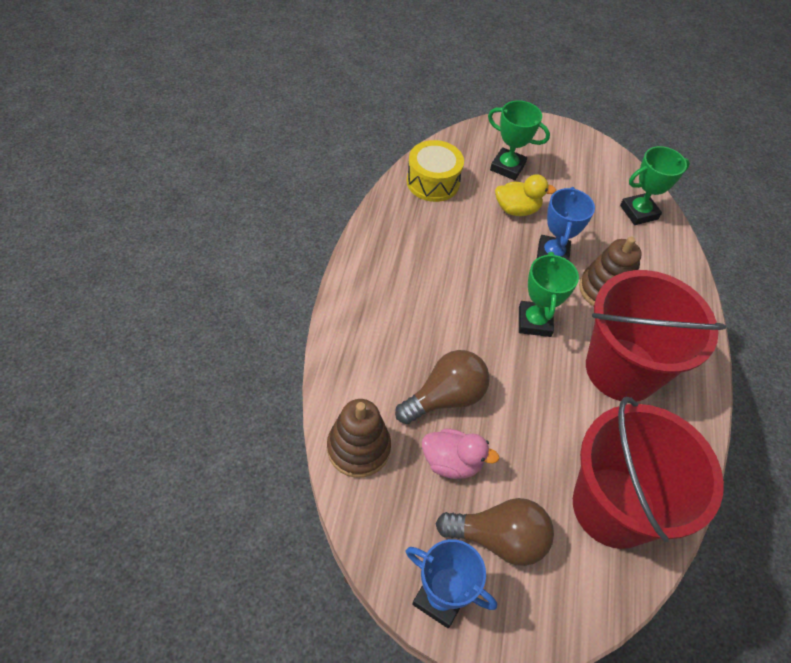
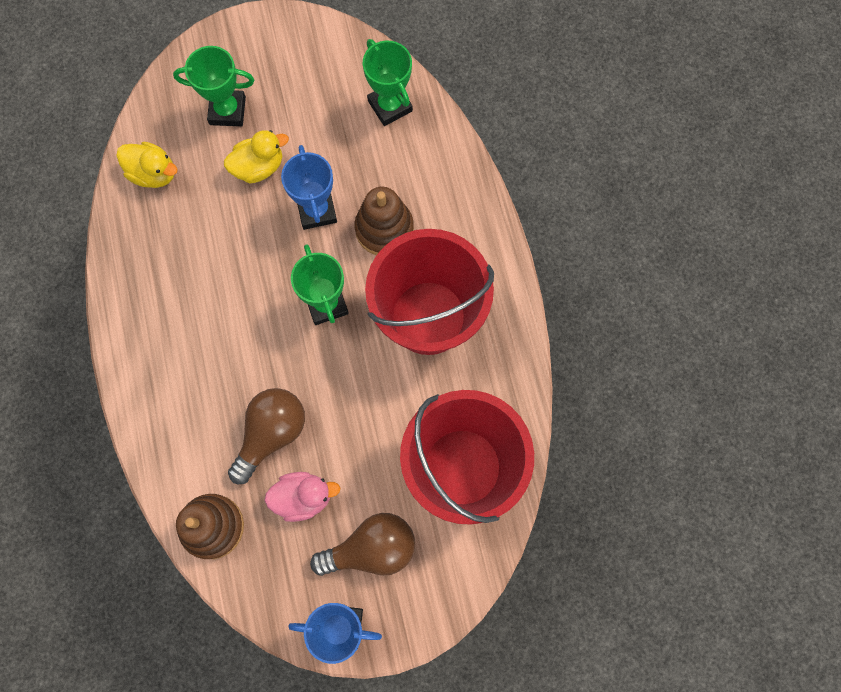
camera: 20 degrees left, 20 degrees up
yellow drum [407,140,464,202] -> yellow duck [116,142,178,188]
green trophy [620,146,690,225] -> green trophy turned 75 degrees counterclockwise [363,39,413,126]

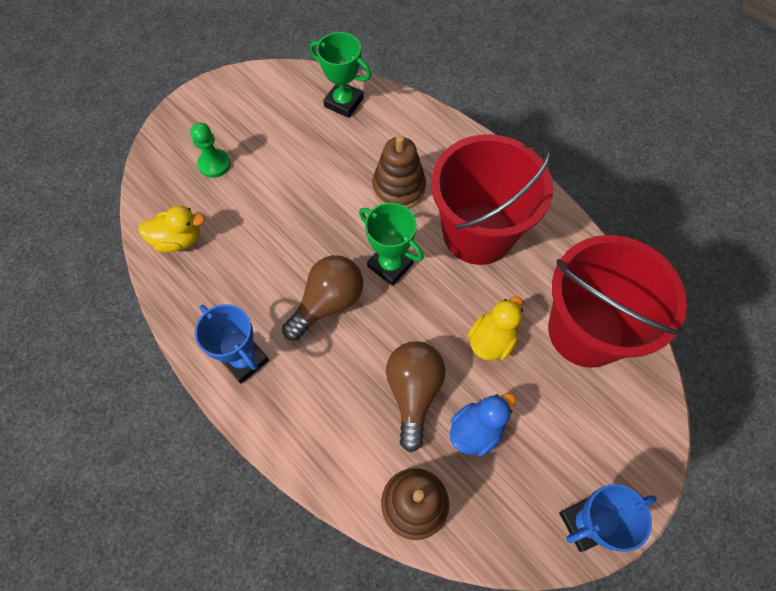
camera: 30 degrees left, 10 degrees down
green trophy [173,46,254,126] -> green pawn [190,123,231,178]
yellow duck [224,130,289,183] -> yellow duck moved to [468,296,523,361]
pink duck [264,472,340,522] -> blue duck [450,393,516,456]
blue trophy [281,145,337,230] -> blue trophy moved to [195,304,269,384]
brown light bulb [310,513,415,576] -> brown light bulb moved to [282,255,363,341]

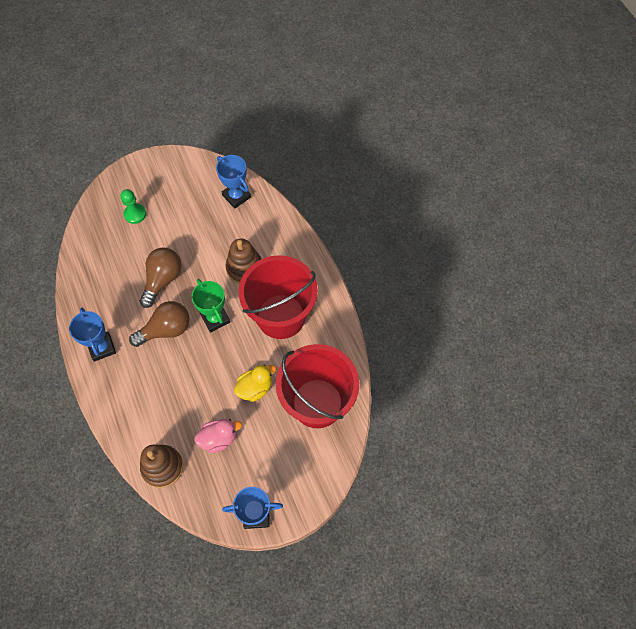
camera: 20 degrees right, 0 degrees up
yellow duck [138,206,205,252] -> none
green trophy [310,32,371,118] -> blue trophy [216,155,251,209]
brown light bulb [386,341,445,452] -> brown light bulb moved to [140,248,182,308]
blue duck [450,393,516,456] -> pink duck [194,419,242,453]

